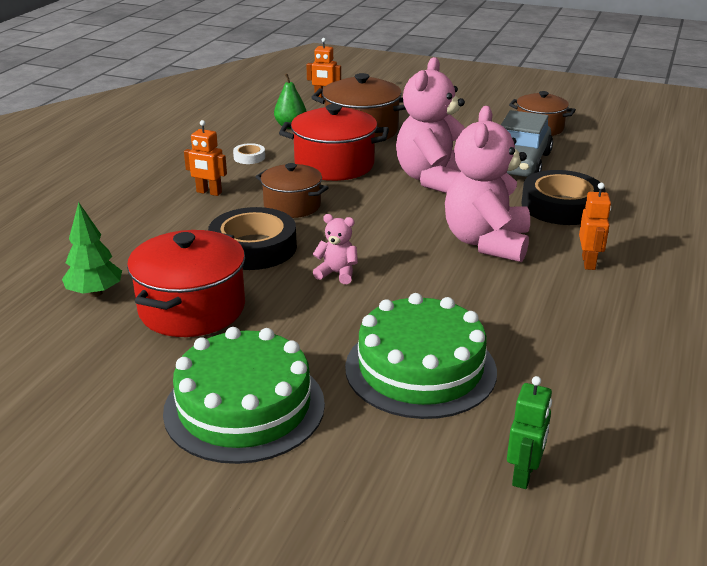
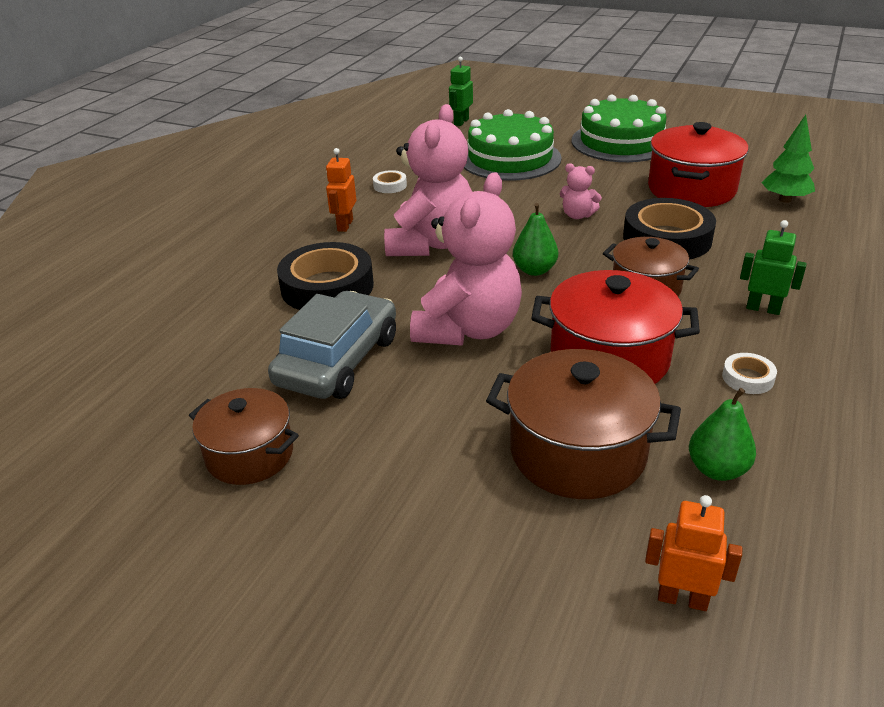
camera: 175 degrees left, 5 degrees up
orange robot [184,120,227,196] -> green robot [740,220,807,315]
none -> white tape [373,170,407,193]
none -> green pear [513,203,558,276]

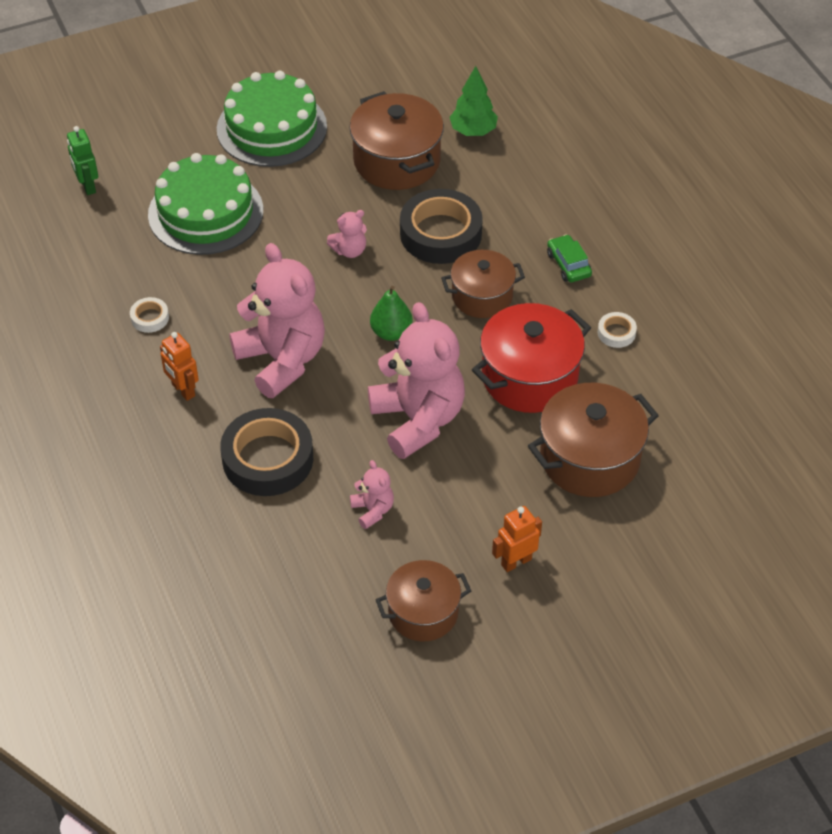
camera: 50 degrees left, 15 degrees up
grey car [268,291,396,399] -> pink teddy bear [350,460,394,529]
orange robot [645,495,742,611] -> orange robot moved to [492,506,542,572]
red pot [648,122,749,207] -> brown pot [349,91,444,190]
green pear [689,388,756,481] -> none
green robot [740,220,807,315] -> green car [547,234,592,282]

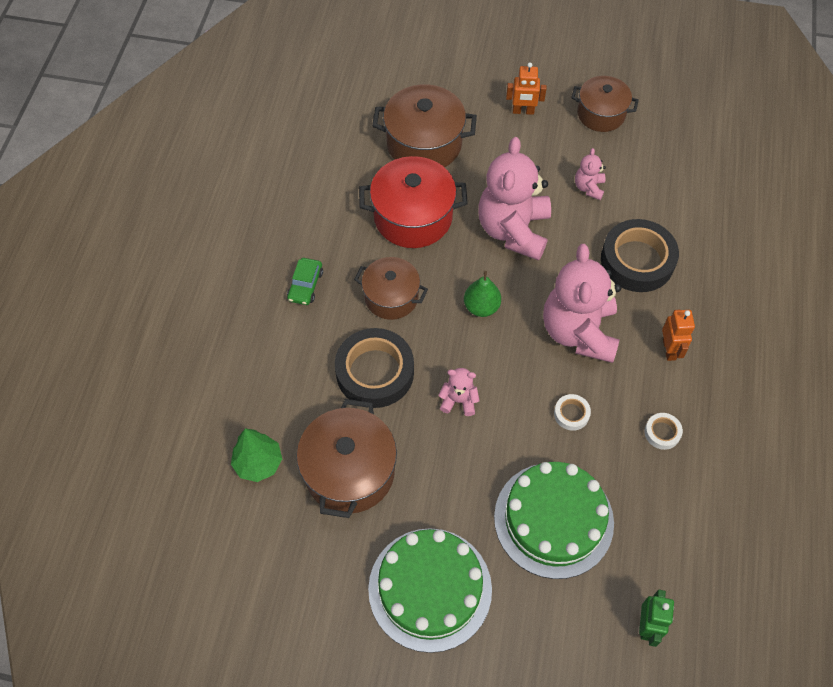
camera: 145 degrees left, 10 degrees up
white tape [598,312,637,348] -> white tape moved to [554,394,591,431]

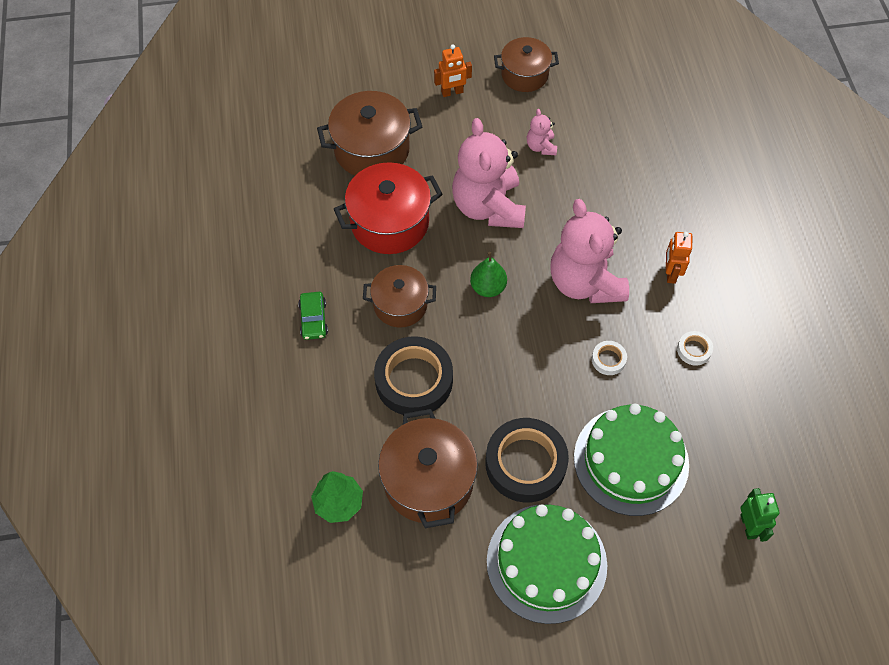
camera: 20 degrees left, 0 degrees up
pink teddy bear [438,368,480,416] -> none
black tape [601,219,679,292] -> black tape moved to [485,418,569,503]
orange robot [662,310,695,361] -> orange robot turned 150 degrees counterclockwise [666,232,692,284]

